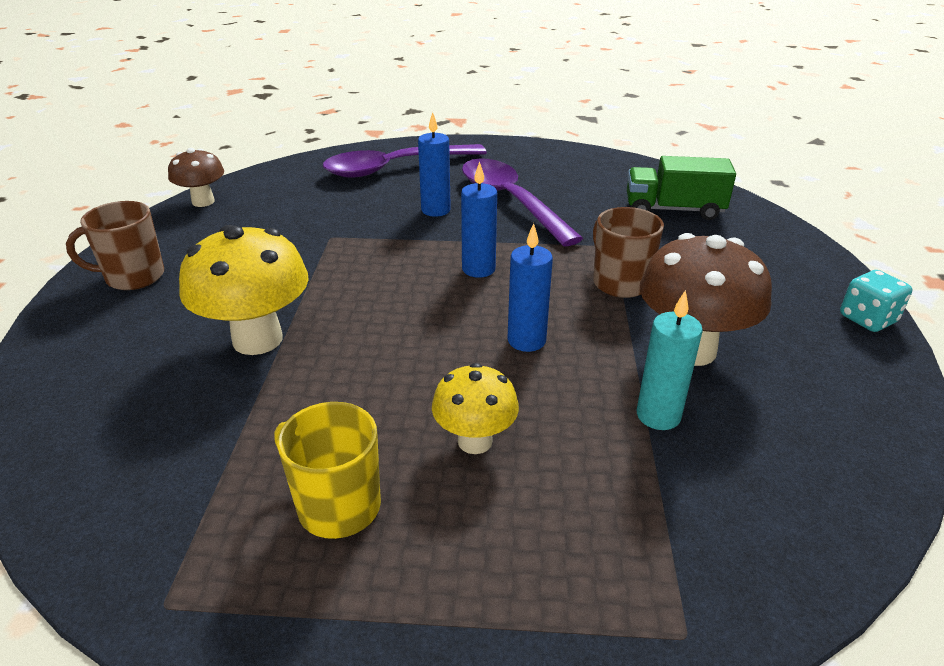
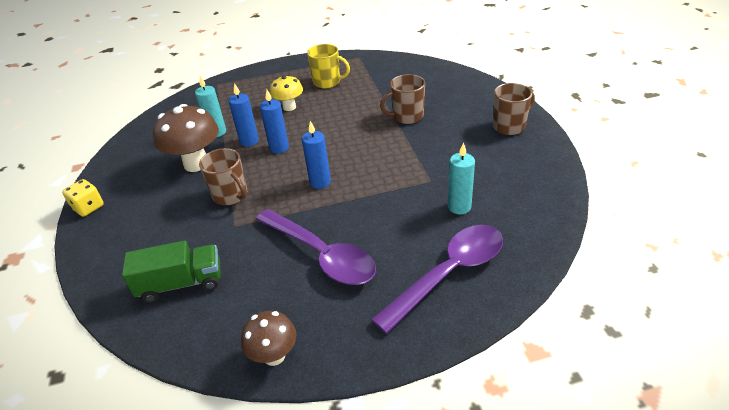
camera: 165 degrees right, 5 degrees up
brown mushroom [168,148,224,207] -> brown mushroom moved to [241,311,297,366]
yellow mushroom [179,225,309,355] -> brown mug [380,74,425,124]
blue candle [418,112,451,217] -> blue candle moved to [228,83,259,147]
turquoise dice [840,270,912,332] -> yellow dice [62,179,104,217]
none -> turquoise candle [448,142,475,214]

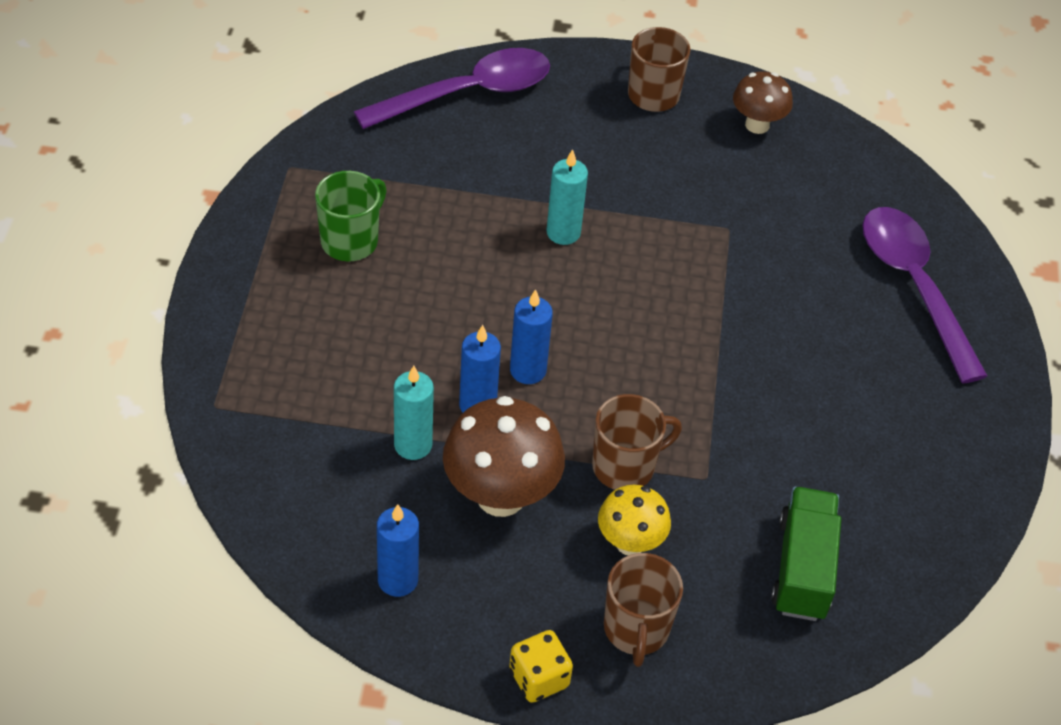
camera: 75 degrees left, 10 degrees up
brown mushroom [241,311,297,366] -> brown mushroom moved to [733,72,793,134]
purple spoon [256,209,376,285] -> purple spoon moved to [353,48,550,129]
yellow mushroom [270,75,303,111] -> yellow mushroom moved to [598,485,671,555]
blue candle [302,121,331,189] -> blue candle moved to [377,504,419,597]
yellow mug [307,44,350,89] -> green mug [315,171,386,261]
brown mug [380,74,425,124] -> brown mug moved to [604,553,683,667]
turquoise candle [448,142,475,214] -> turquoise candle moved to [546,149,588,245]

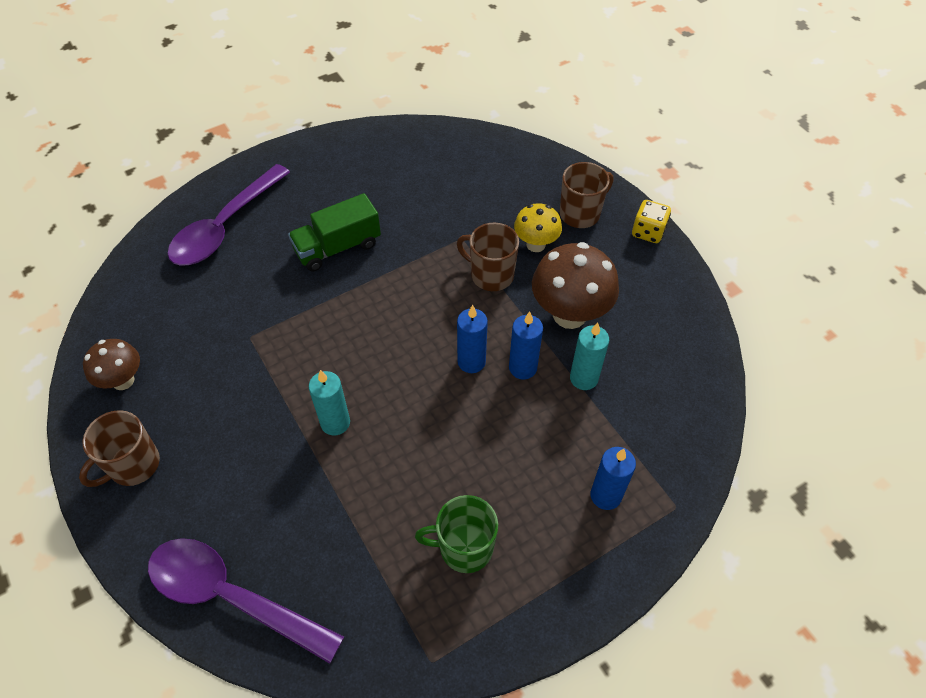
camera: 125 degrees left, 5 degrees up
blue candle [377,504,419,597] -> blue candle moved to [590,447,636,510]
green truck [771,487,841,621] -> green truck moved to [288,193,381,271]

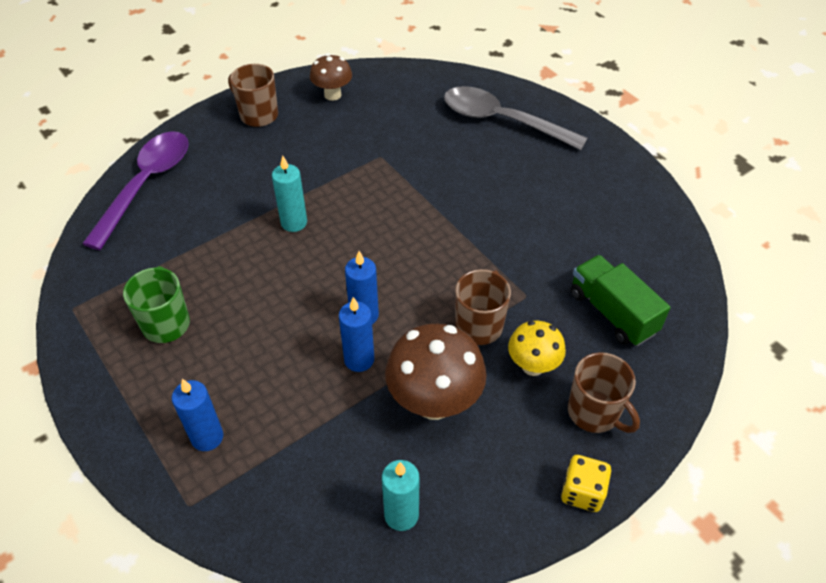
camera: 85 degrees right, 5 degrees down
purple spoon [167,164,290,266] -> grey spoon [444,86,588,150]
green truck [288,193,381,271] -> green truck moved to [571,255,670,346]
turquoise candle [570,323,609,390] -> turquoise candle moved to [382,460,419,531]

